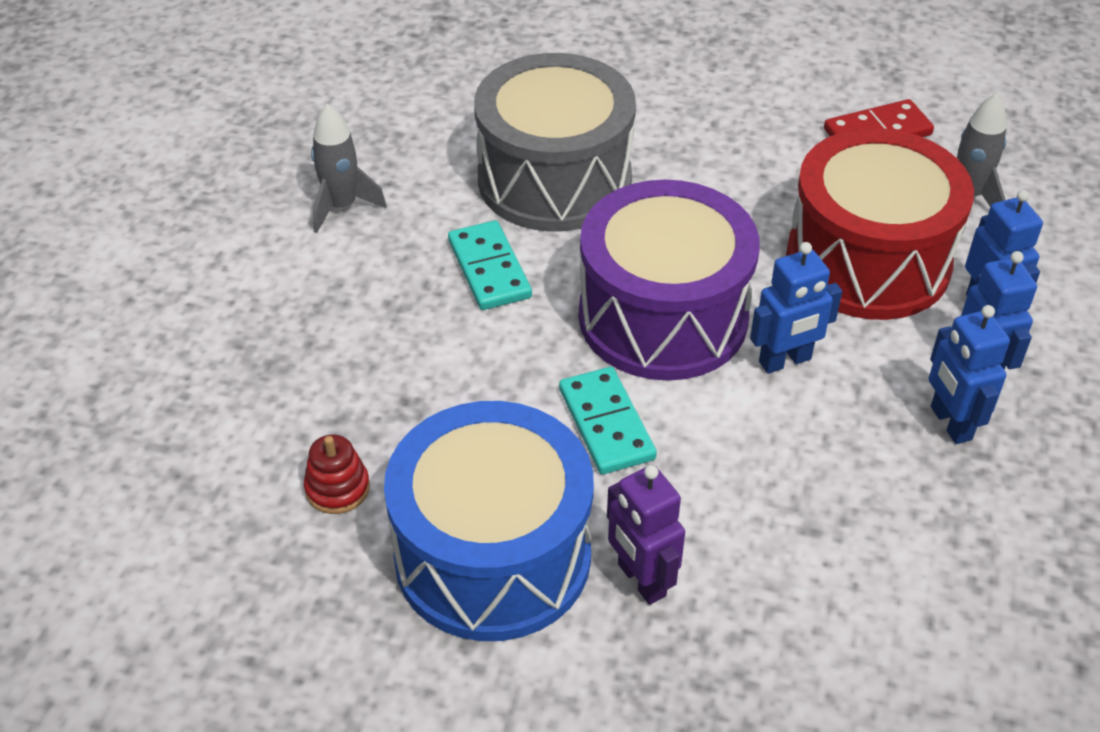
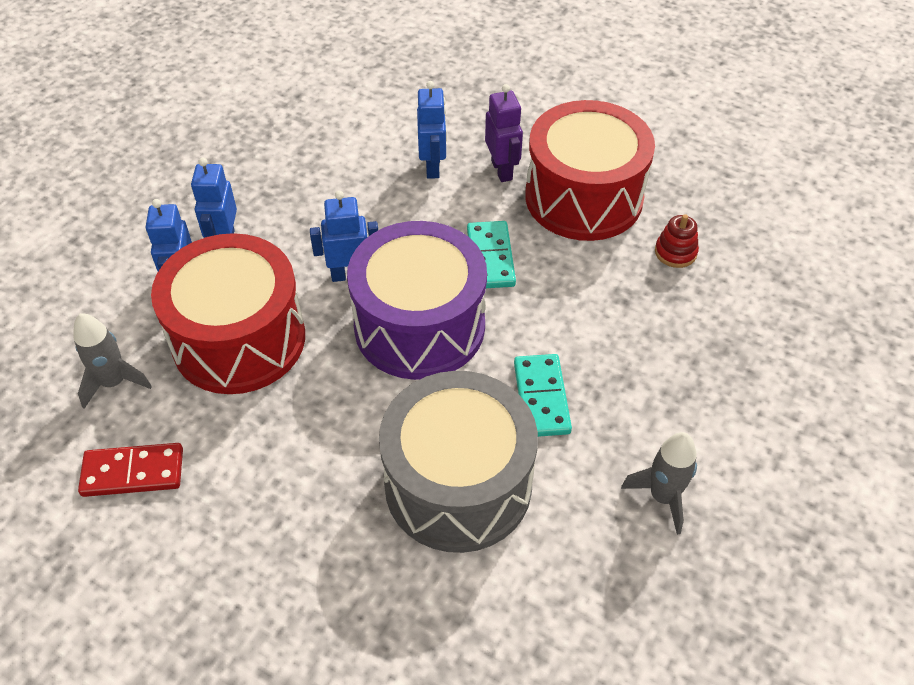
camera: 165 degrees left, 5 degrees up
blue drum [384,401,594,641] -> red drum [525,100,655,241]
blue robot [929,305,1010,444] -> blue robot moved to [417,81,447,179]

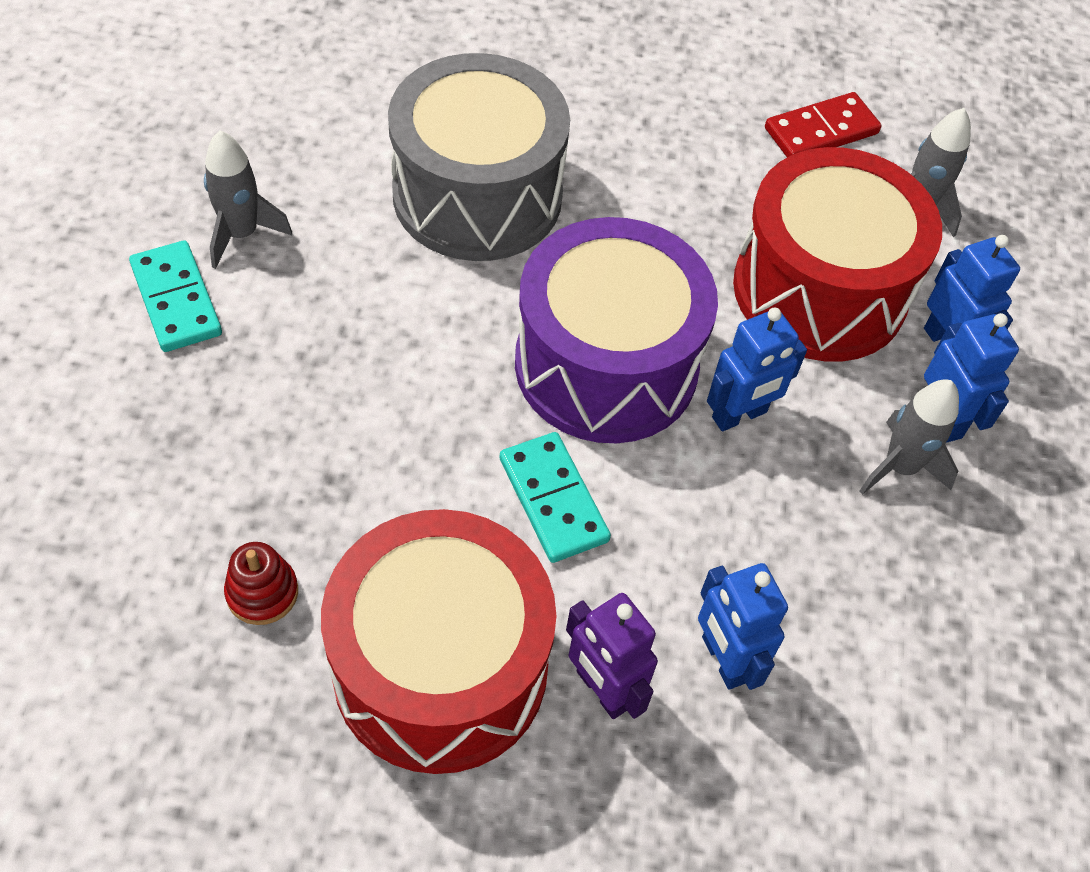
camera: 155 degrees right, 5 degrees up
turquoise domino [514,354,572,437] -> turquoise domino moved to [129,240,222,352]
none -> grey rocket [860,379,959,495]

